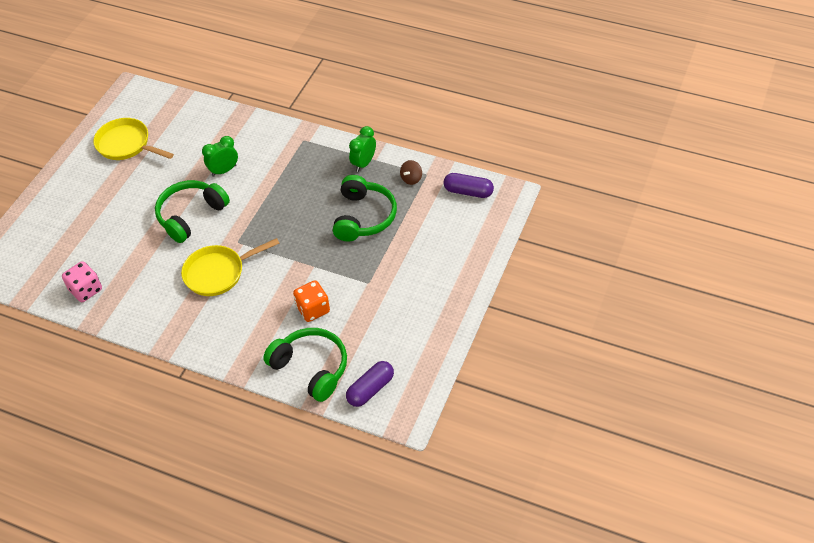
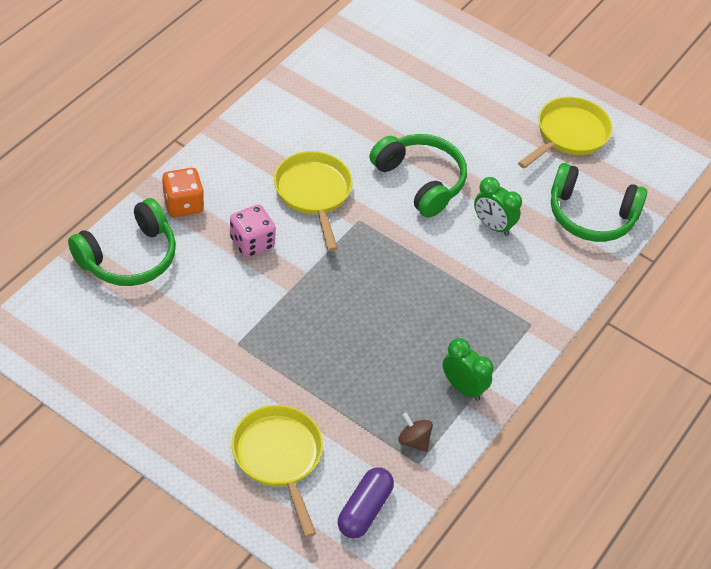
camera: 95 degrees right, 0 degrees up
pink dice [62,261,102,302] -> pink dice moved to [230,204,276,258]
green clock [202,136,238,177] -> green clock turned 150 degrees clockwise [474,177,522,236]
orange dice [293,280,330,322] -> orange dice moved to [162,168,204,217]
green headphones [333,175,397,241] -> green headphones moved to [551,163,647,242]
purple capsule [346,361,394,407] -> none
none -> yellow pan [232,405,323,538]

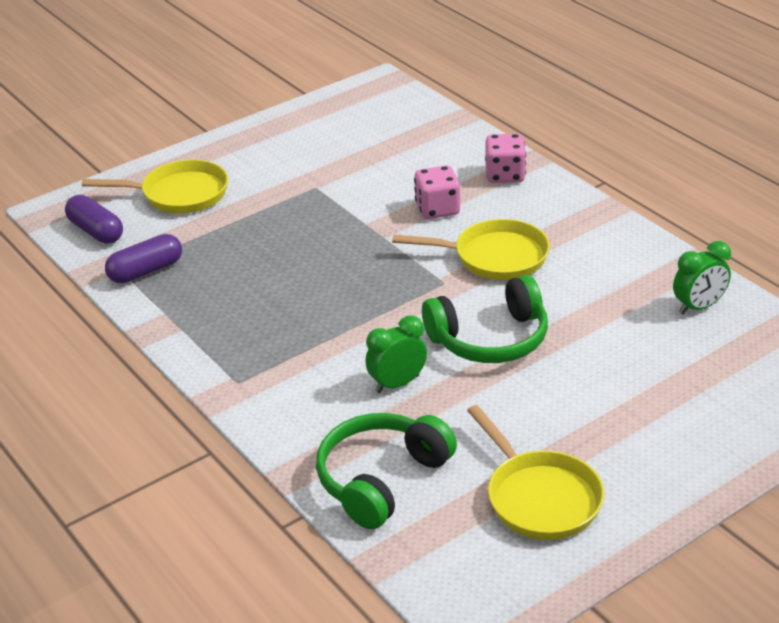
camera: 115 degrees right, 15 degrees down
green headphones [68,198,176,286] -> none
orange dice [162,168,204,217] -> pink dice [485,134,526,183]
brown spinning top [398,413,433,452] -> purple capsule [105,234,182,284]
green clock [443,338,494,401] -> green clock moved to [673,241,731,314]

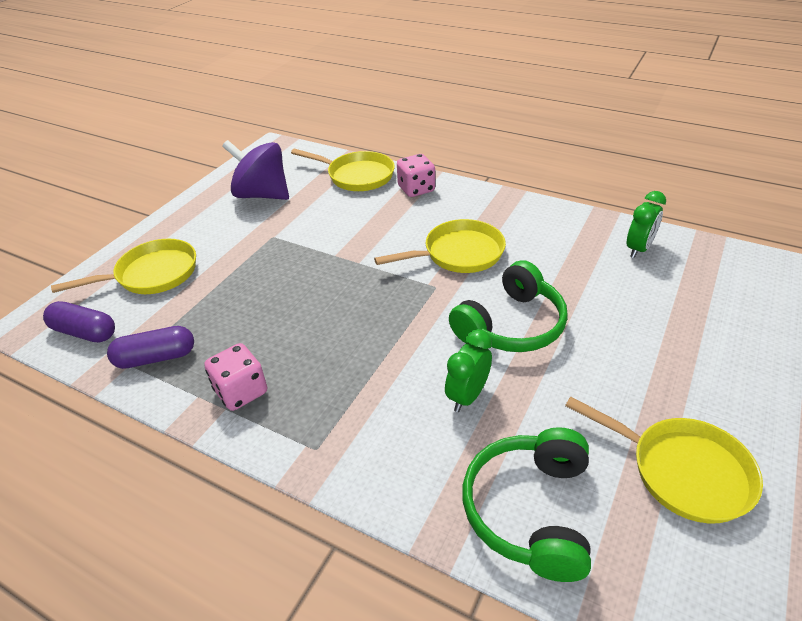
camera: 25 degrees left, 5 degrees up
purple capsule [105,234,182,284] -> purple capsule turned 45 degrees clockwise [107,326,194,369]
pink dice [414,166,460,219] -> pink dice moved to [204,343,267,411]
none -> purple spinning top [222,140,289,200]
none -> yellow pan [291,149,395,191]

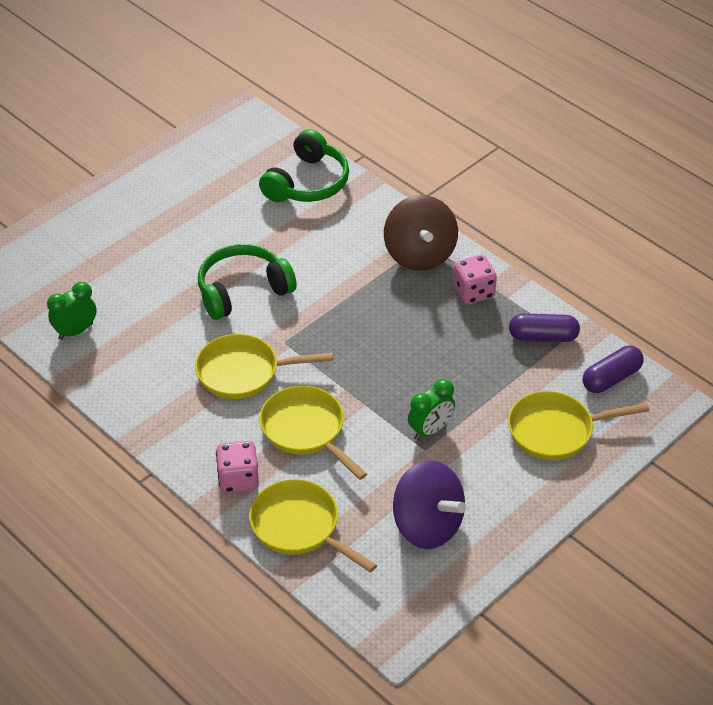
camera: 165 degrees left, 5 degrees up
purple capsule [43,301,115,342] -> purple capsule turned 75 degrees counterclockwise [583,346,644,393]
green clock [445,329,492,412] -> green clock moved to [408,379,455,440]
yellow pan [565,397,763,523] -> yellow pan moved to [260,386,367,480]
none -> brown spinning top [384,195,458,271]

